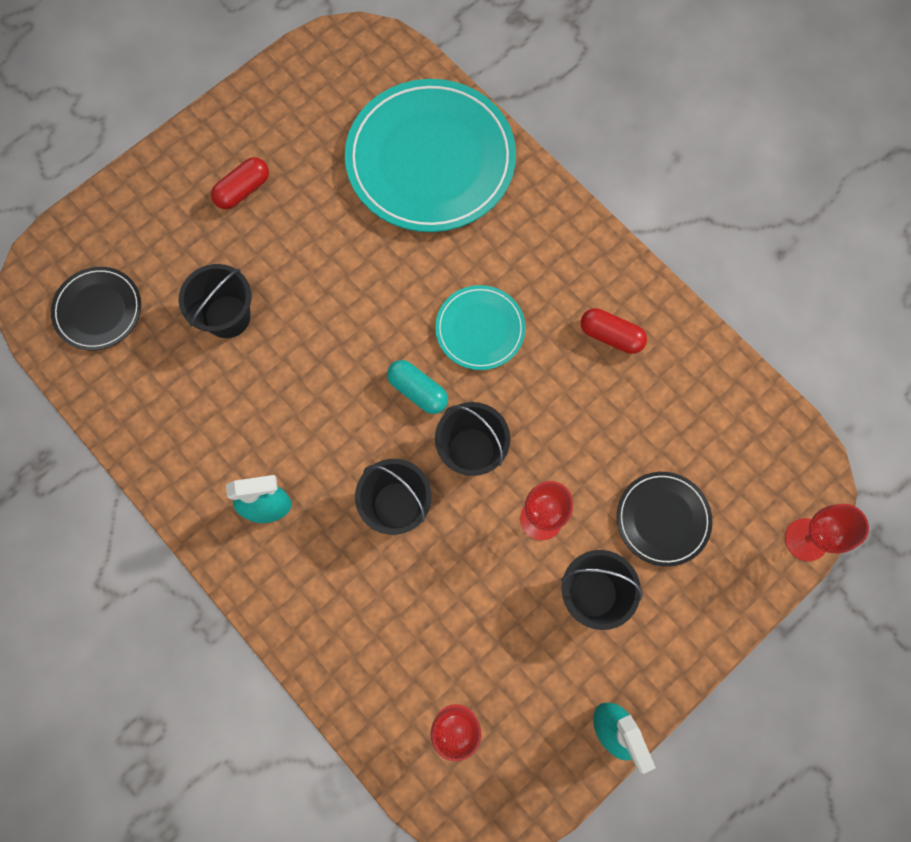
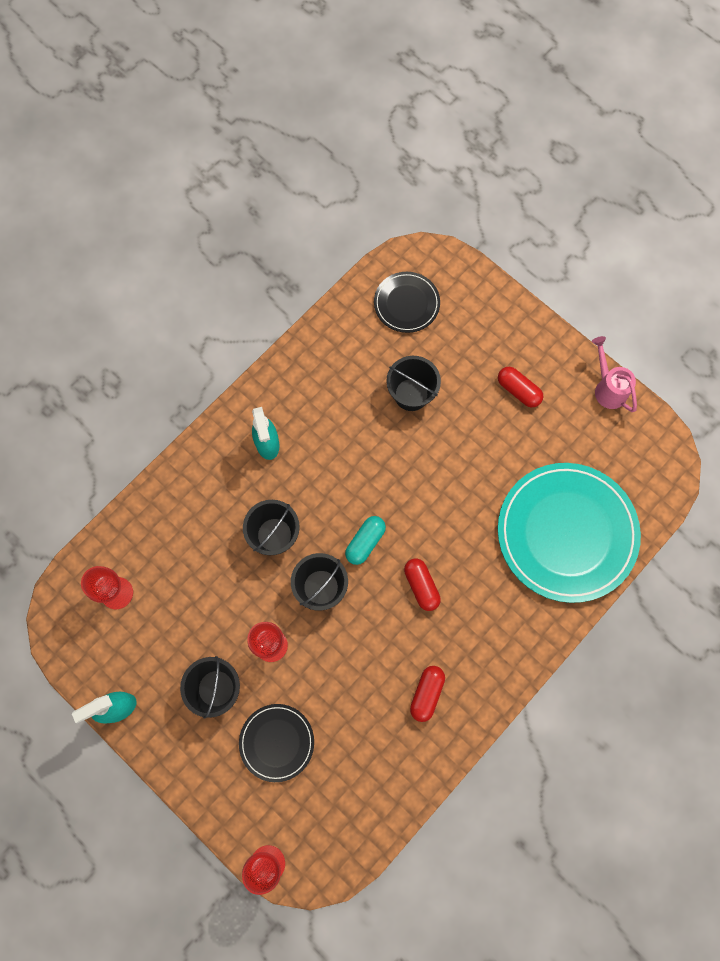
camera: 85 degrees right, 0 degrees up
turquoise plate [435,285,525,370] -> red capsule [404,558,441,611]
none -> pink watering can [592,336,637,412]

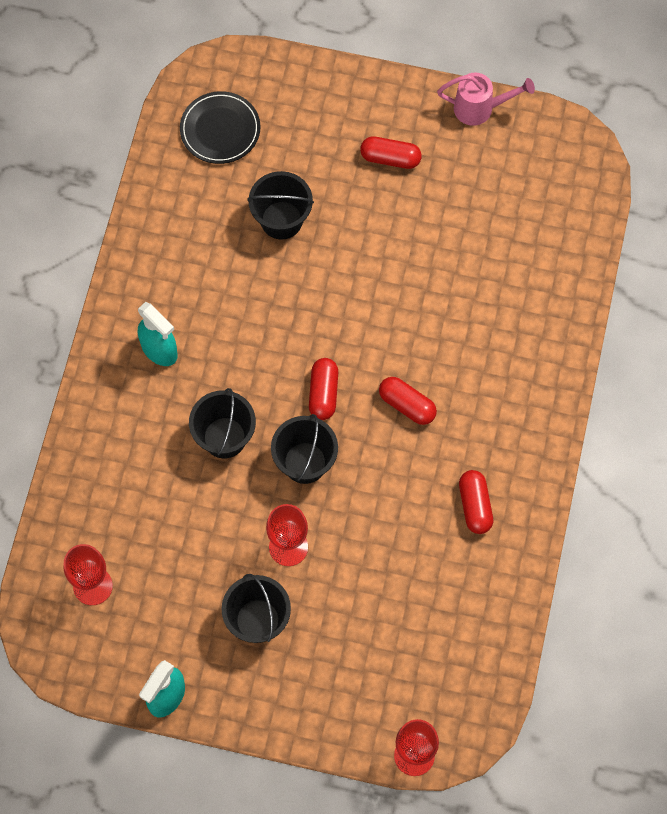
camera: 30 degrees left, 5 degrees down
black plate [239,704,314,782] -> none
turquoise capsule [345,516,386,565] -> red capsule [309,358,338,420]
turquoise plate [498,463,641,603] -> none
pink watering can [592,336,637,412] -> pink watering can turned 150 degrees clockwise [437,73,535,126]

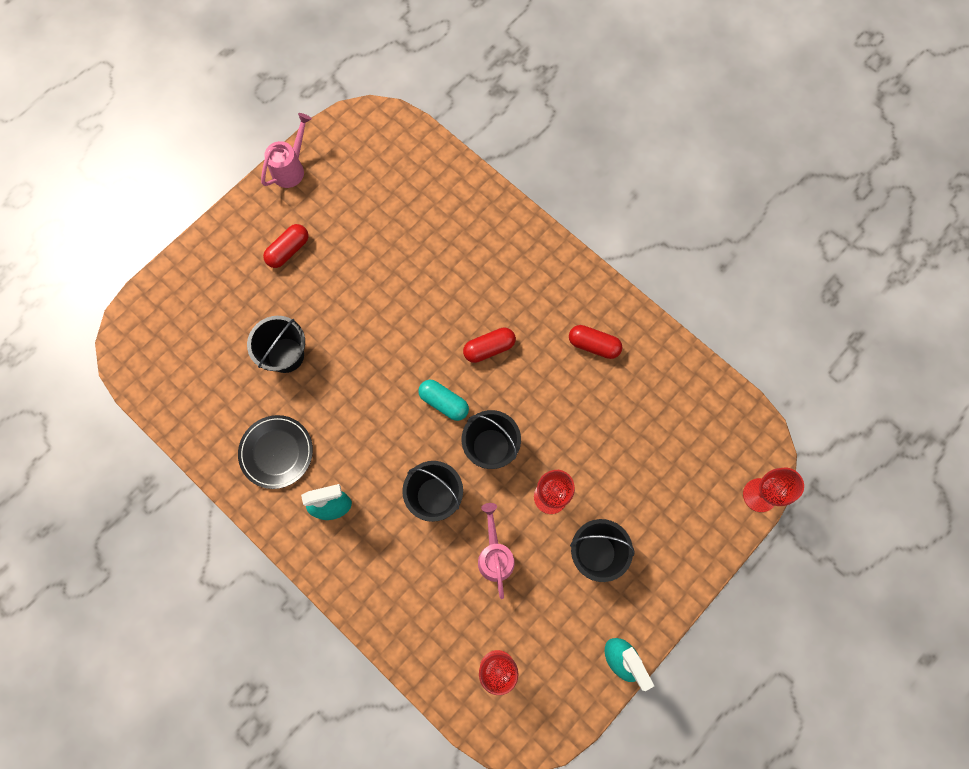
camera: 60 degrees left, 5 degrees up
black plate [180,91,260,164] -> black plate moved to [238,415,313,489]
red capsule [309,358,338,420] -> turquoise capsule [418,380,469,421]
none -> pink watering can [478,503,515,599]

